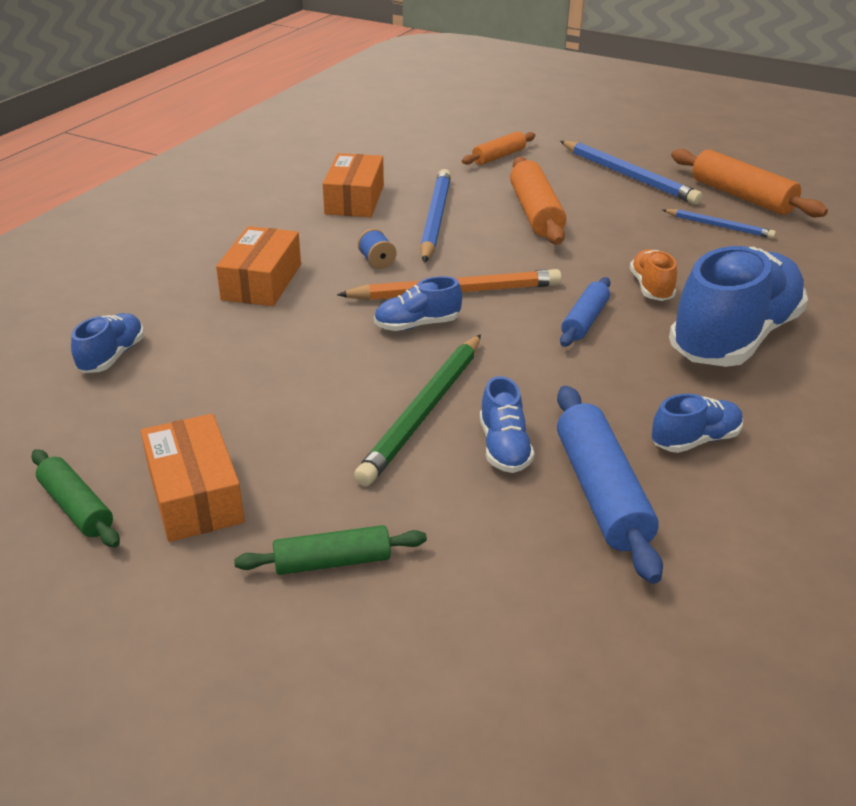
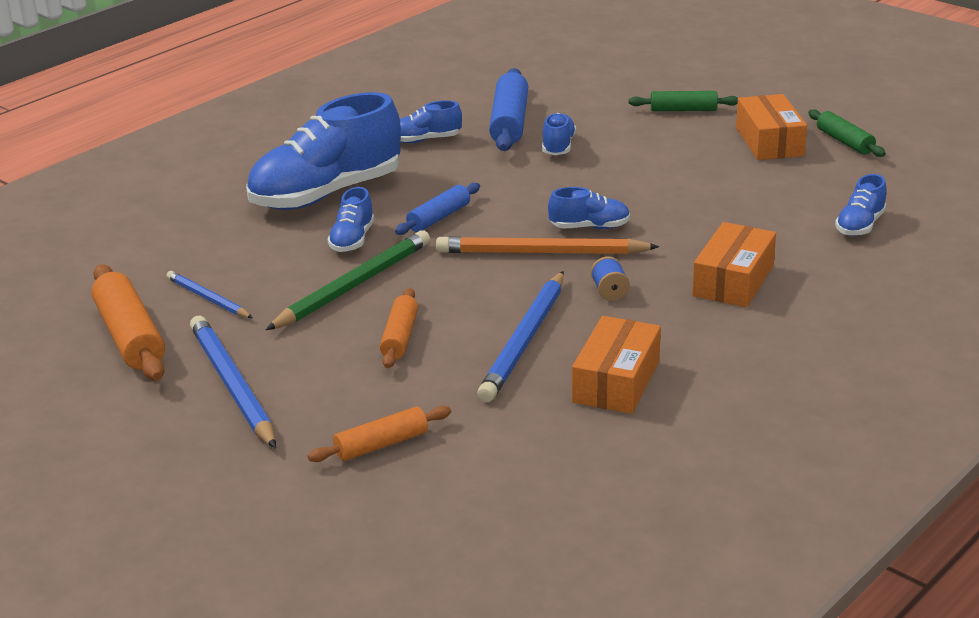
camera: 165 degrees left, 5 degrees down
green pencil [354,334,481,486] -> green pencil moved to [266,230,430,330]
orange rolling pin [510,157,566,245] -> orange rolling pin [380,288,418,368], size x0.61
orange shoe [630,249,677,301] -> blue shoe [328,187,374,252]

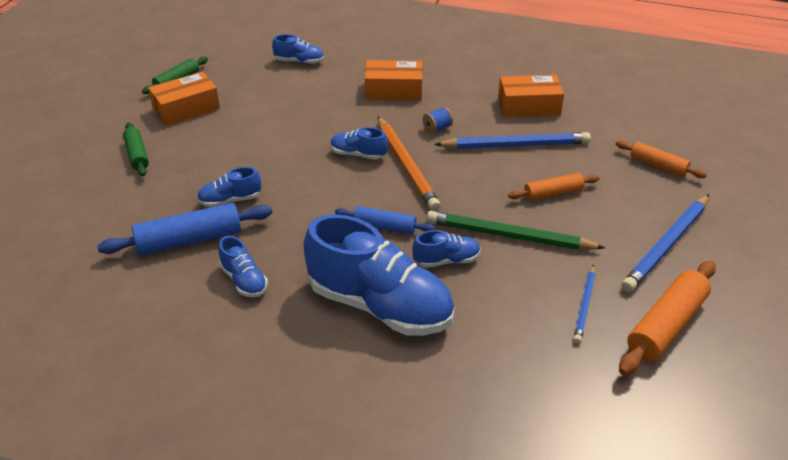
camera: 115 degrees left, 10 degrees up
blue shoe [548,187,630,229] -> blue shoe turned 45 degrees counterclockwise [330,127,388,160]

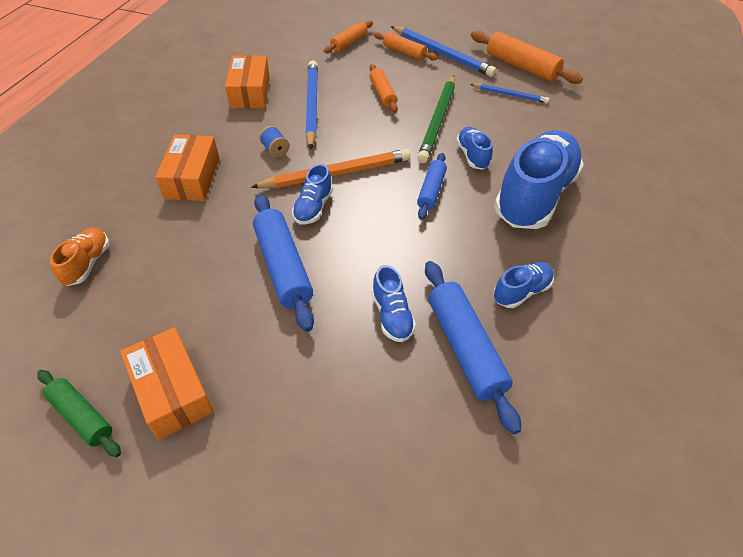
camera: 90 degrees left, 10 degrees up
green rolling pin [123,122,149,176] -> none
blue shoe [272,34,324,64] -> orange shoe [50,228,109,286]
none -> blue rolling pin [253,194,314,332]
none -> orange rolling pin [373,32,438,61]

